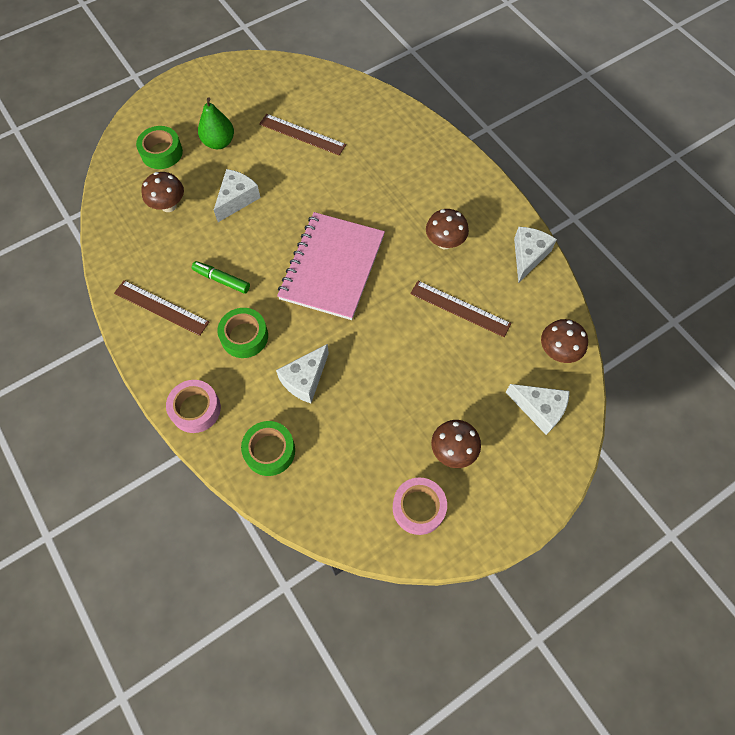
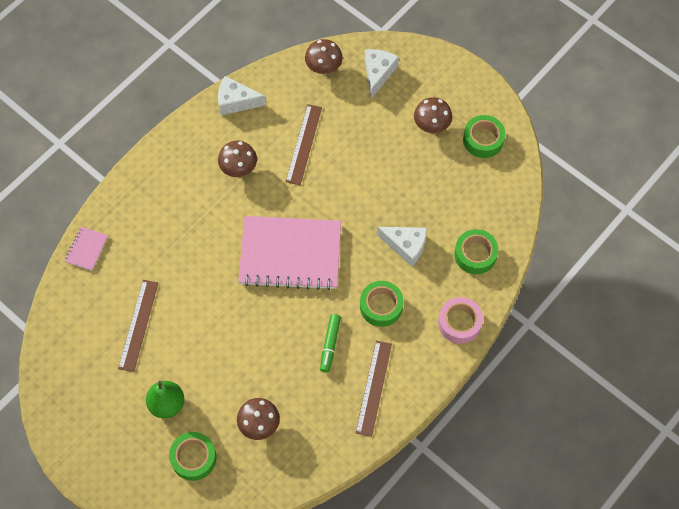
camera: 105 degrees left, 0 degrees up
white cheese [214,169,260,222] -> none
pink tape [393,477,447,535] -> green tape [463,115,505,158]
none -> pink notebook [65,227,108,271]

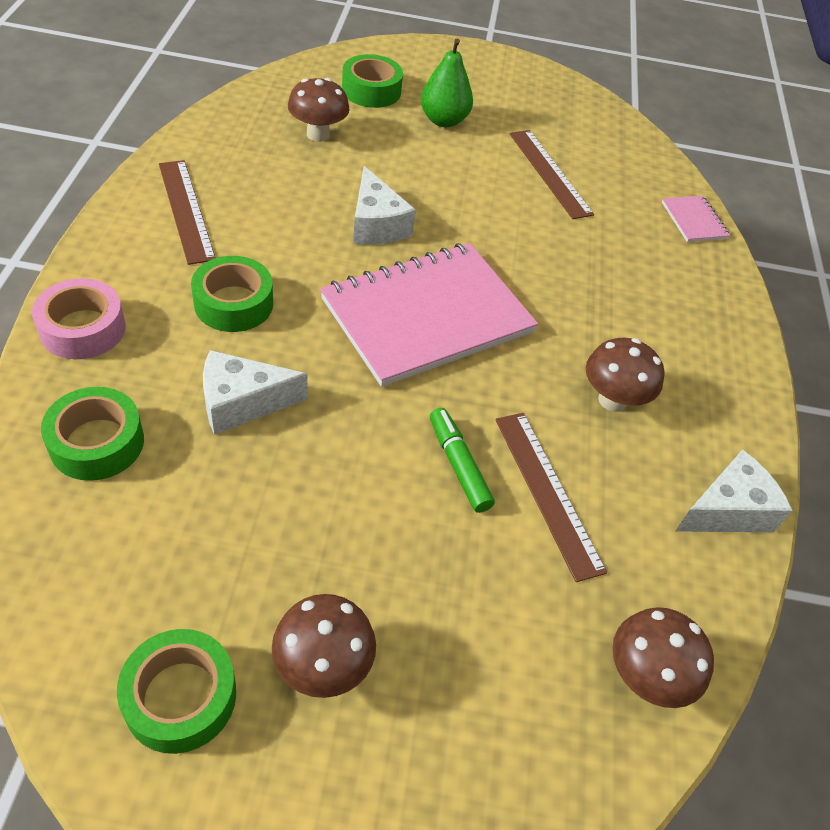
camera: 140 degrees right, 15 degrees down
green marker [320,314,341,372] -> green marker moved to [430,408,495,513]
white cheese [364,49,399,99] -> white cheese moved to [353,166,416,245]

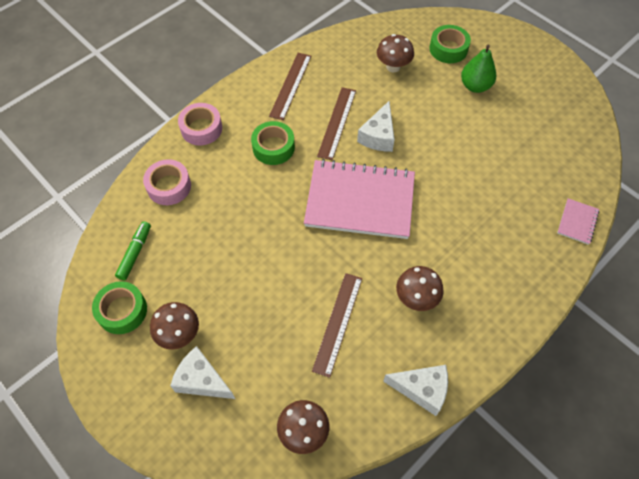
camera: 45 degrees right, 10 degrees up
green tape [41,387,144,481] -> pink tape [143,159,191,205]
white cheese [203,350,308,435] -> white cheese moved to [170,346,235,399]
green marker [430,408,495,513] -> green marker moved to [115,221,151,280]
brown ruler [510,130,594,219] -> brown ruler moved to [317,87,356,160]

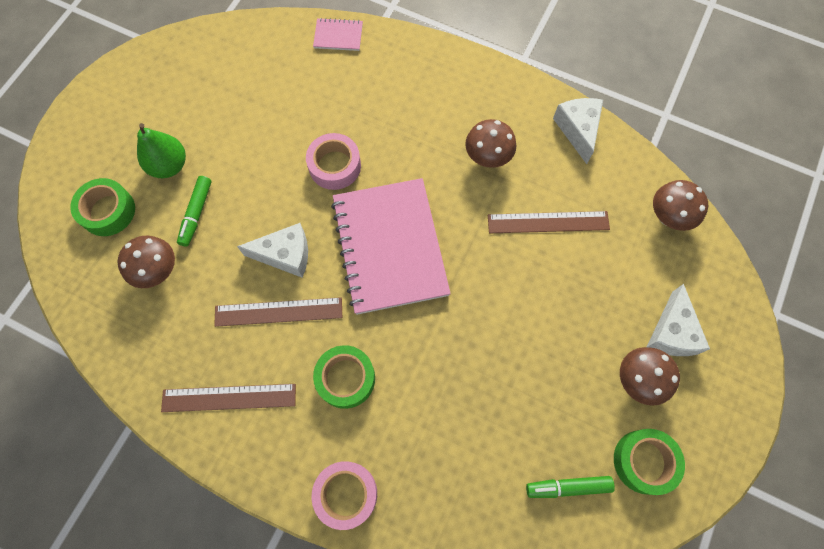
camera: 110 degrees left, 10 degrees up
pink tape [143,159,191,205] -> pink tape moved to [306,133,361,190]
none -> green marker [177,176,212,247]

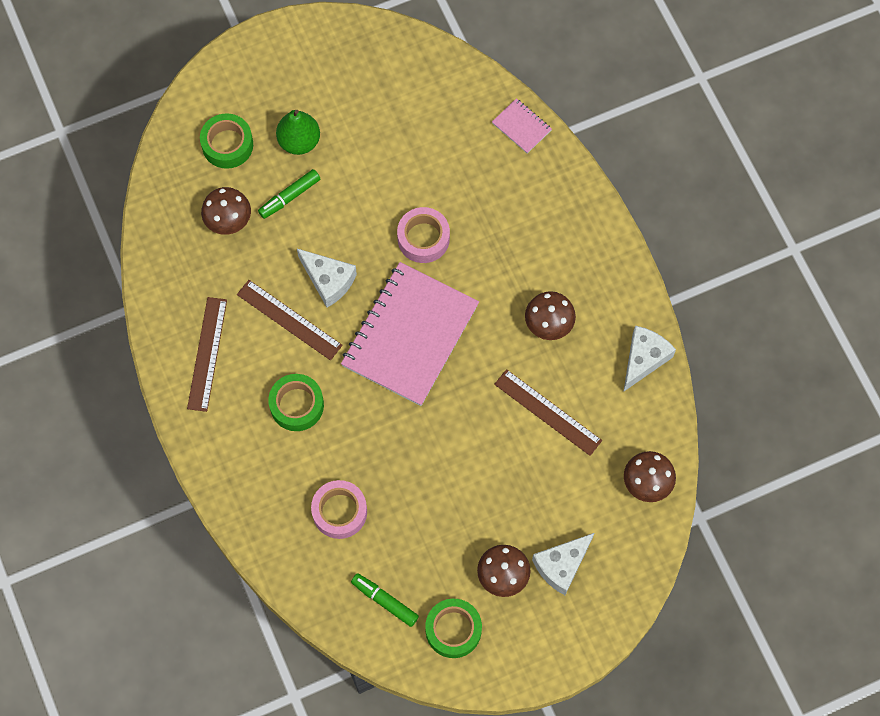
camera: 40 degrees right, 0 degrees up
brown ruler [161,384,296,412] -> brown ruler turned 60 degrees clockwise [187,297,227,412]
pink tape [312,461,377,530] -> pink tape moved to [311,480,367,539]

